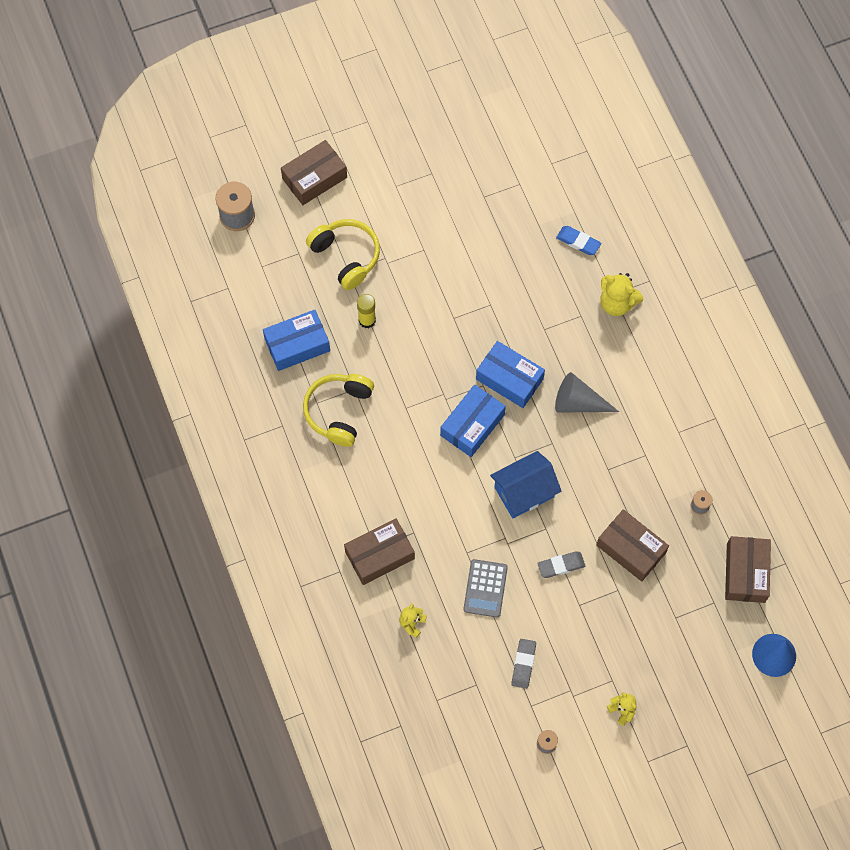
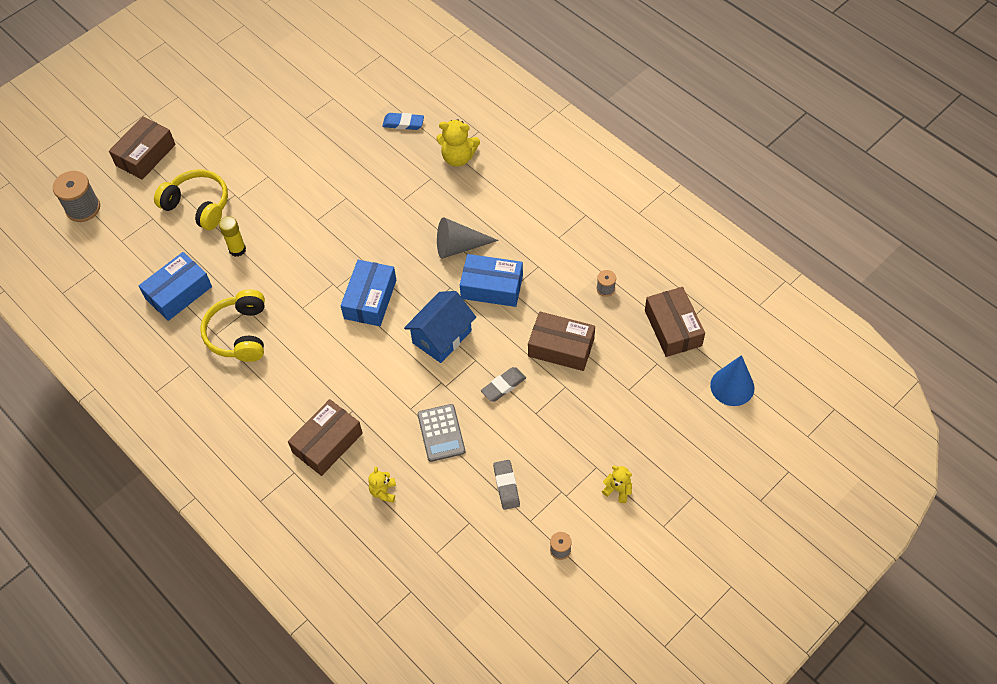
camera: 20 degrees left, 10 degrees down
blue box [476,341,545,408] -> blue box moved to [460,254,523,307]

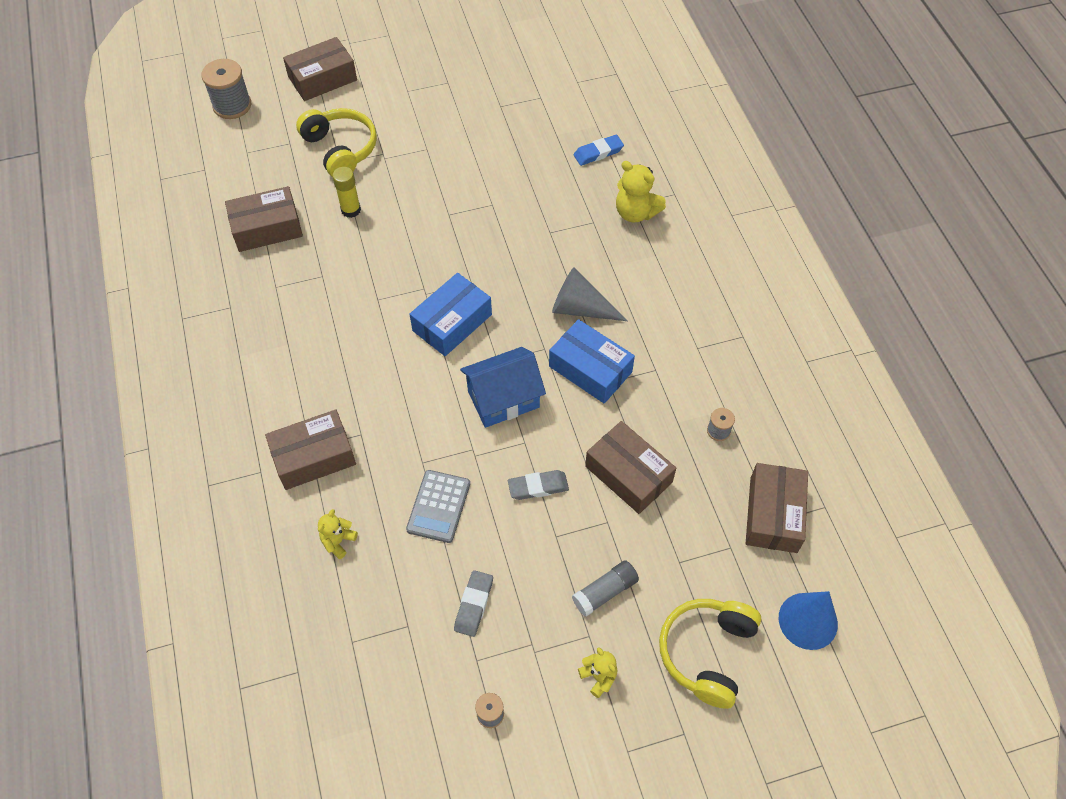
camera: 25 degrees right, 0 degrees up
blue box [139,252,212,321] -> brown box [225,186,303,252]
yellow headphones [200,289,265,362] -> yellow headphones moved to [659,599,761,709]
blue eraser [383,113,424,130] -> blue eraser turned 60 degrees counterclockwise [574,135,624,166]
none -> grey glue stick [572,560,639,616]

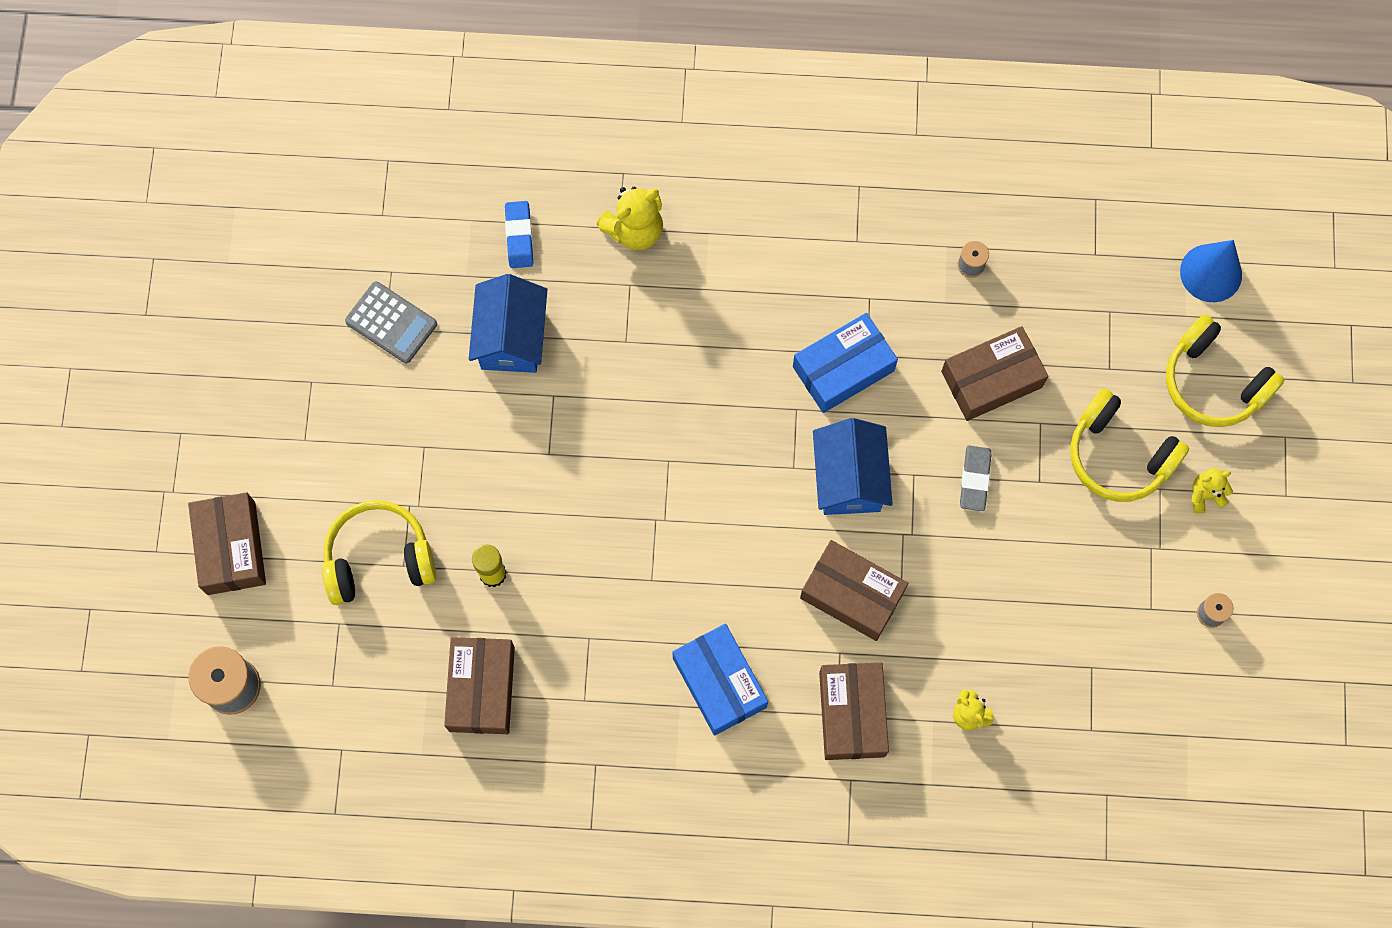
camera: 70 degrees left, 15 degrees up
grey calculator [406,470,470,543] -> grey calculator moved to [345,281,437,363]
blue box [410,273,492,356] -> blue box moved to [672,624,768,736]
grey eraser [454,570,493,637] -> none
grey cone [552,267,628,321] -> none
grey glue stick [572,560,639,616] -> yellow headphones [1070,388,1189,502]
brown box [746,463,808,553] -> brown box moved to [800,540,908,641]
none -> blue house [469,274,547,373]

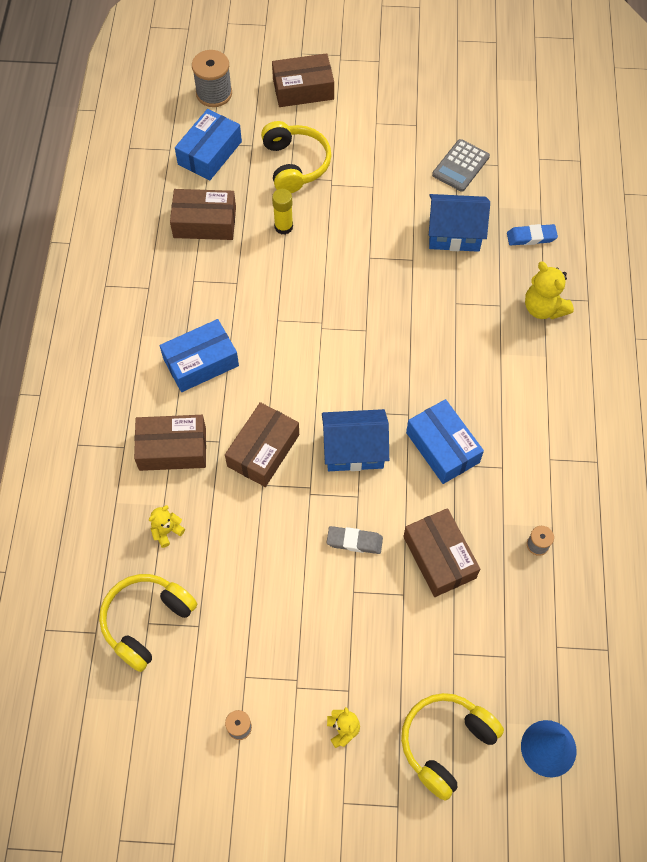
camera: 90 degrees right, 10 degrees down
yellow headphones [1070,388,1189,502] -> yellow headphones moved to [99,574,197,672]
none -> blue box [175,109,242,180]

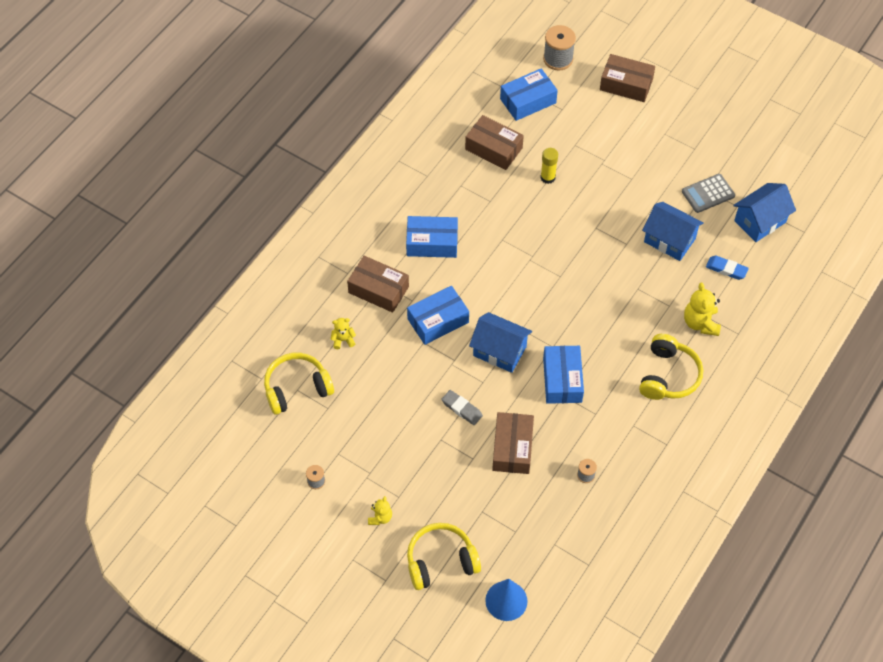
camera: 30 degrees right, 5 degrees down
brown box [225,402,299,487] -> blue box [407,286,469,345]
yellow headphones [261,121,332,193] -> yellow headphones moved to [639,334,703,400]
none -> blue house [733,183,796,242]

